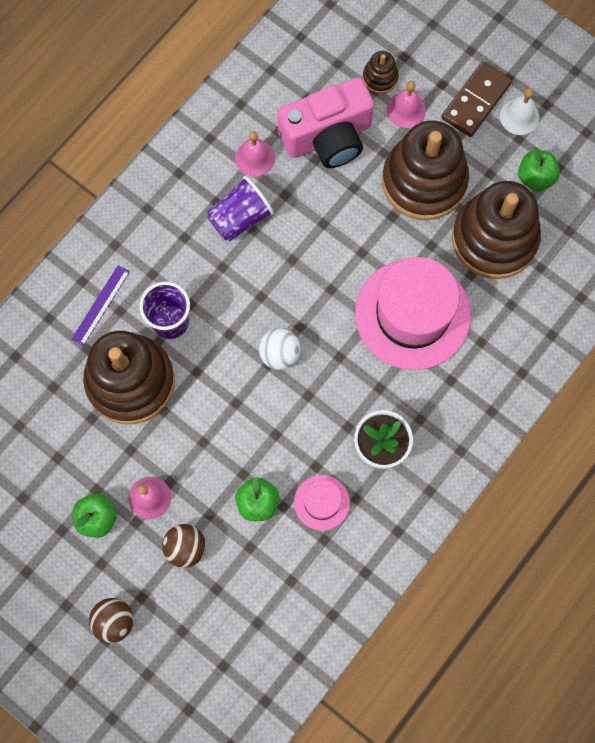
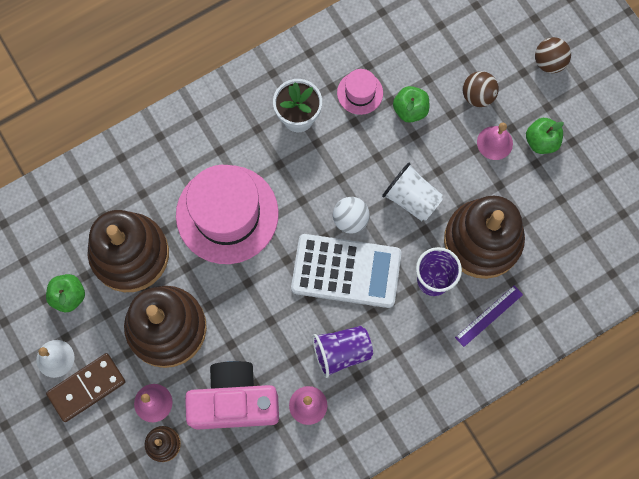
camera: 160 degrees left, 0 degrees up
none -> white calculator [291,234,402,308]
none -> white cup [382,162,443,221]

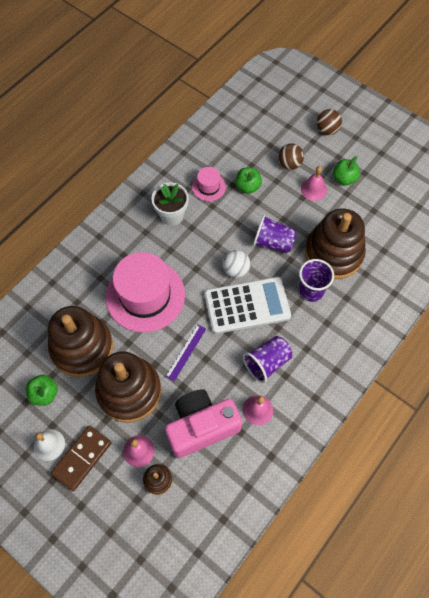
camera: 20 degrees left, 10 degrees down
white cup [382,162,443,221] -> purple cup [253,215,297,253]
purple ruler [455,285,523,347] -> purple ruler moved to [166,325,206,382]

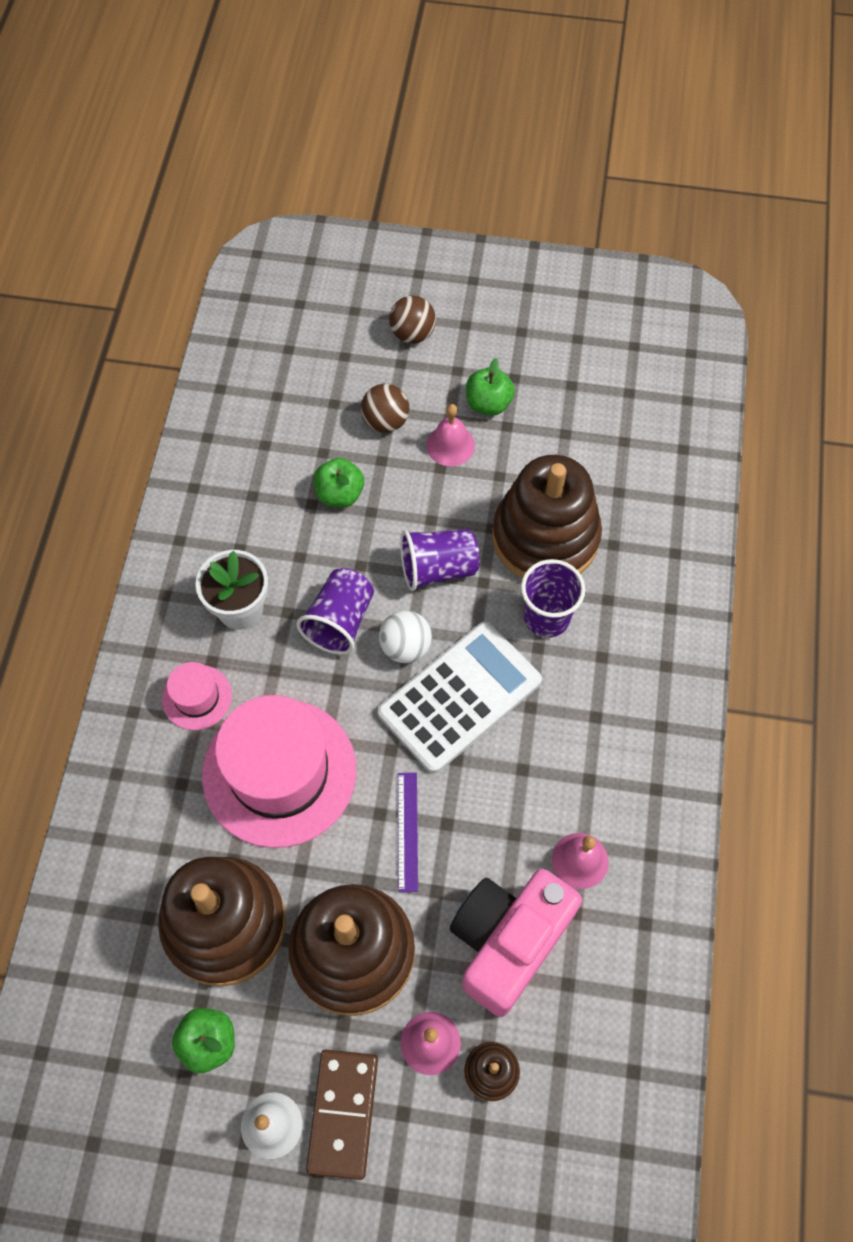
camera: 30 degrees left, 0 degrees up
pink hat [192,167,226,201] -> pink hat moved to [162,662,232,730]
purple cup [243,336,292,383] -> purple cup moved to [296,568,374,655]

